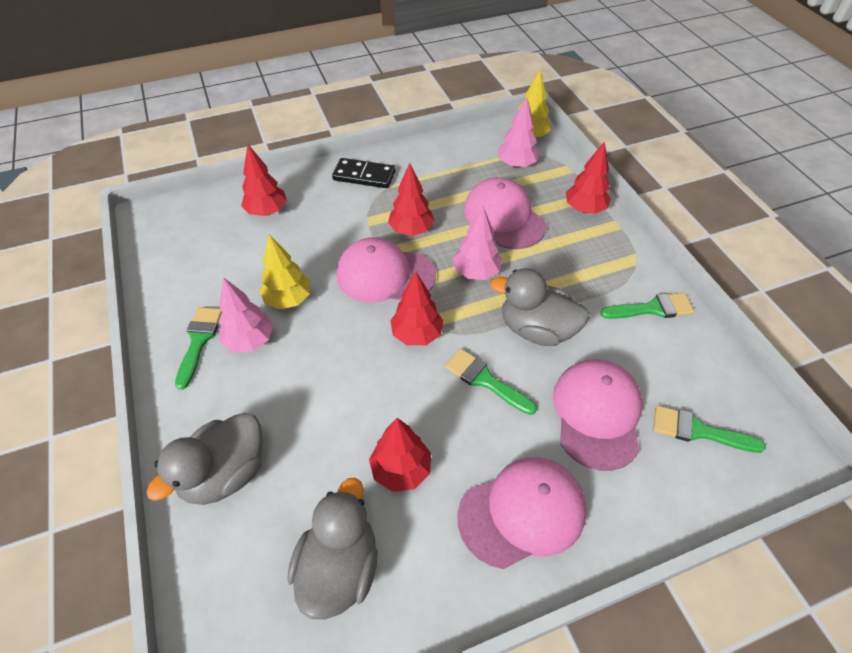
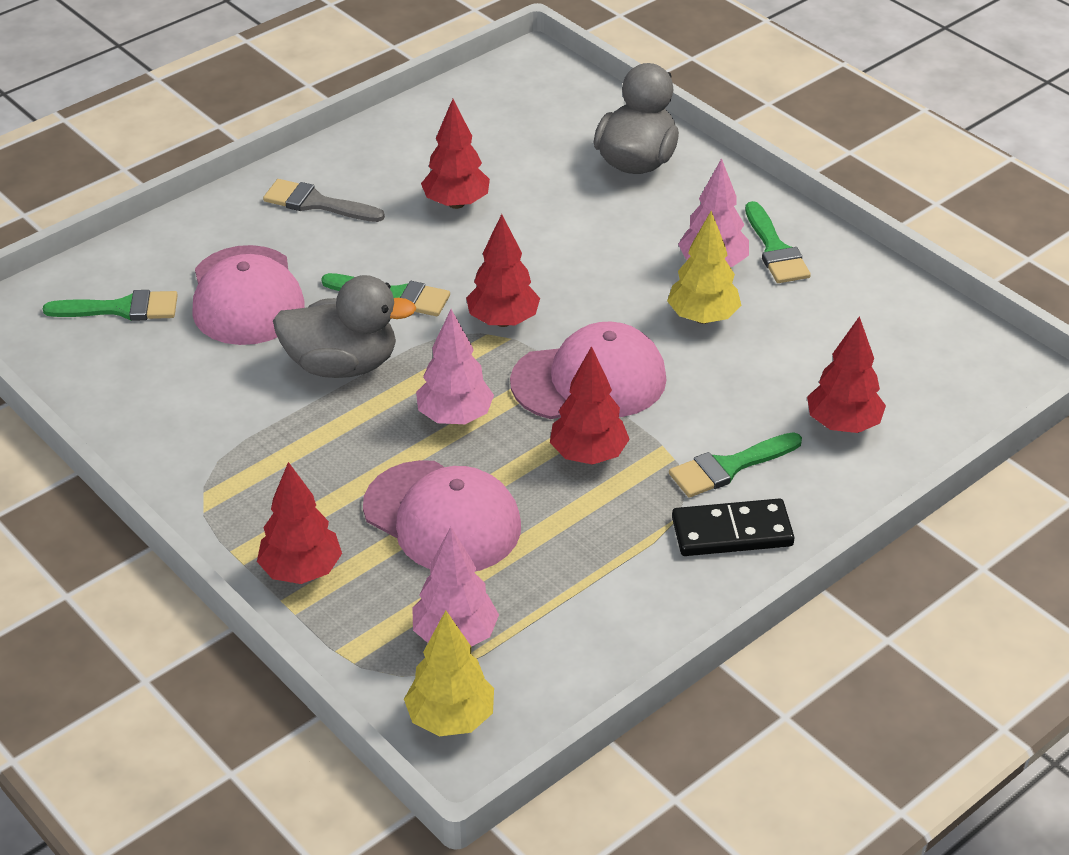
camera: 160 degrees right, 10 degrees down
grey duck [288,478,378,620] -> none
pink cap [458,458,587,569] -> grey brush [263,179,385,222]
green brush [600,293,694,319] -> green brush moved to [669,432,802,498]

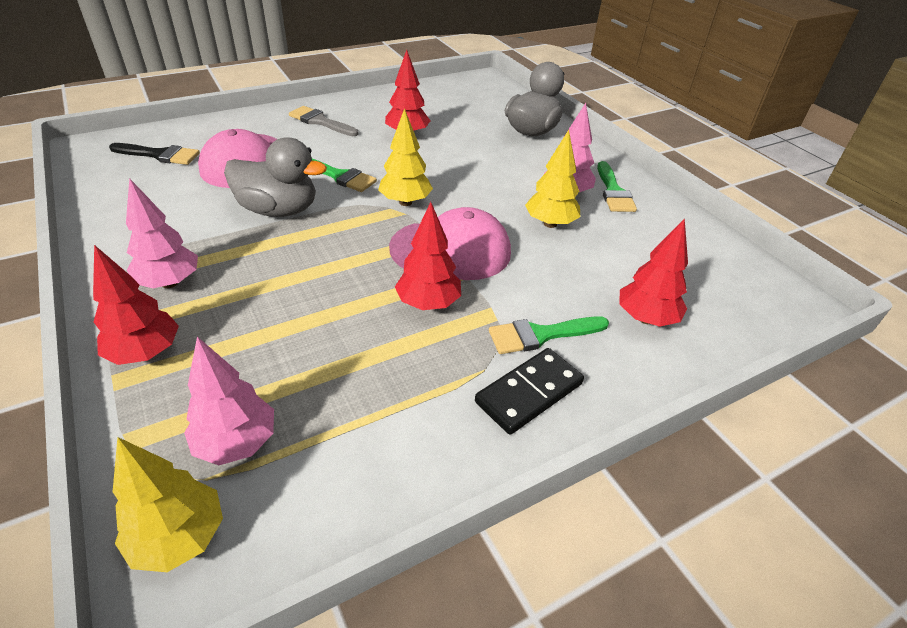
camera: 10 degrees right, 0 degrees up
green brush [43,290,178,321] -> black brush [109,143,200,165]
pink cap [363,460,521,571] -> none
pink tree [416,309,494,424] -> pink tree moved to [126,178,198,288]
red tree [466,214,540,327] -> yellow tree [378,108,433,206]
black domino [672,498,795,556] -> black domino turned 45 degrees counterclockwise [475,348,584,435]

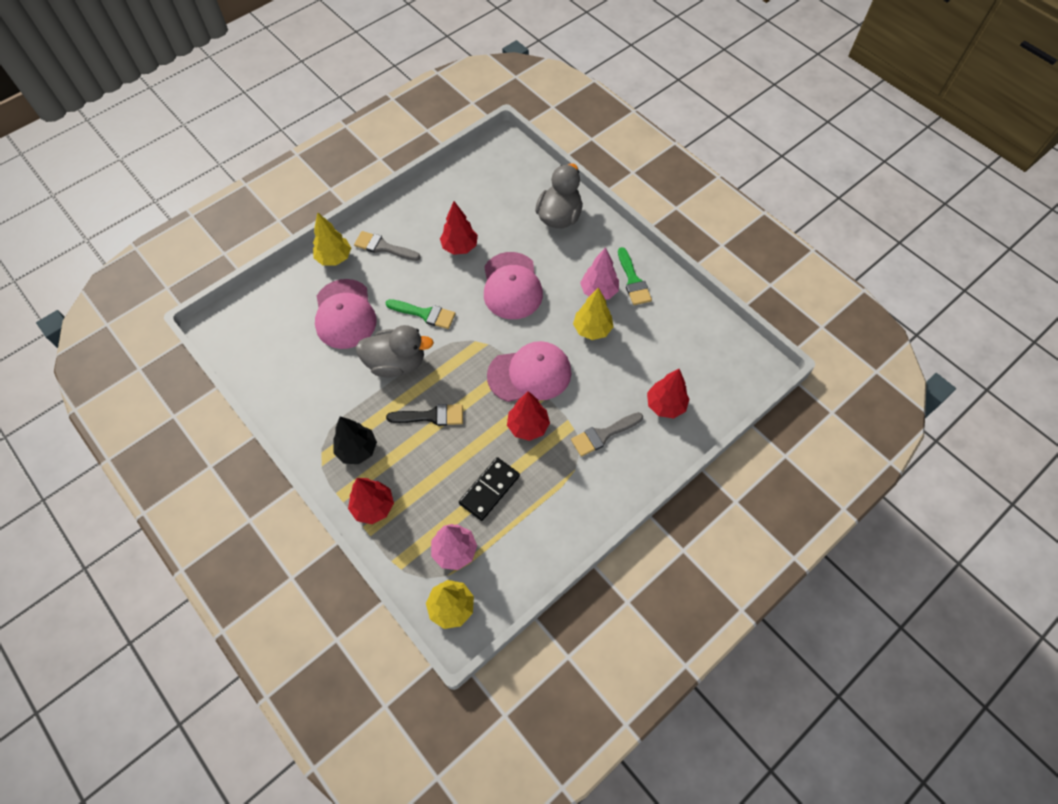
camera: 10 degrees left, 20 degrees up
black brush [109,143,200,165] -> black brush moved to [386,404,463,426]
pink tree [126,178,198,288] -> black tree [333,416,377,464]
yellow tree [378,108,433,206] -> yellow tree moved to [313,212,351,266]
black domino [475,348,584,435] -> black domino moved to [459,457,520,521]
green brush [489,316,609,354] -> grey brush [571,412,643,457]
none -> pink cap [484,252,543,319]

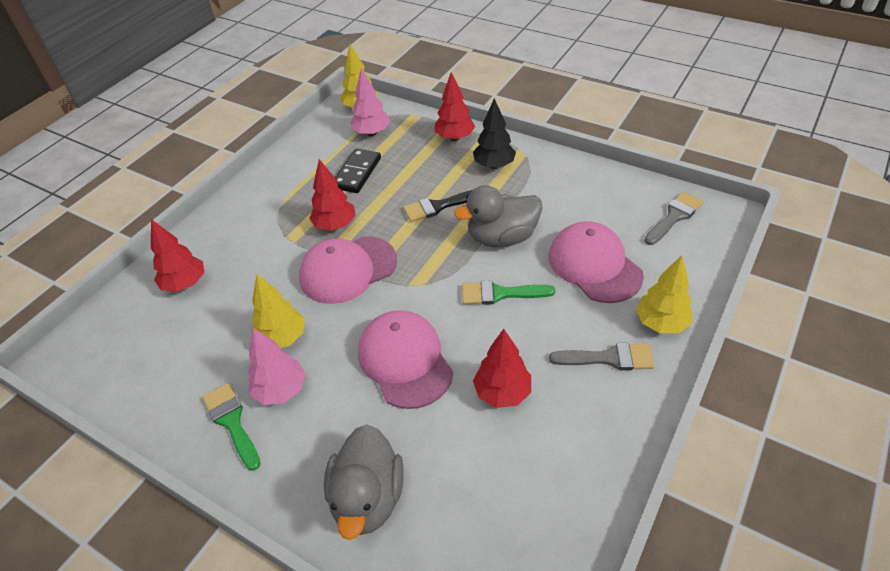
camera: 165 degrees right, 15 degrees down
grey brush [571,412,643,457] -> grey brush moved to [644,192,704,245]

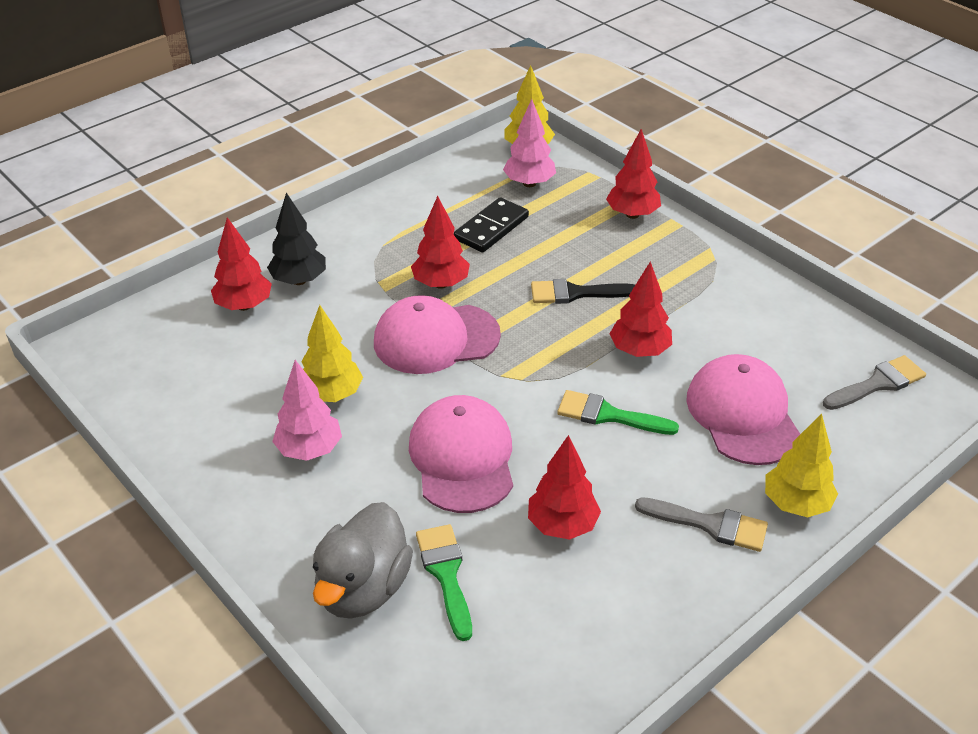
camera: 15 degrees right, 5 degrees down
green brush [203,383,260,471] -> green brush moved to [416,524,472,641]
grey duck [454,185,543,247] -> red tree [609,261,672,357]
black tree [473,98,516,169] -> black tree moved to [267,192,326,285]

